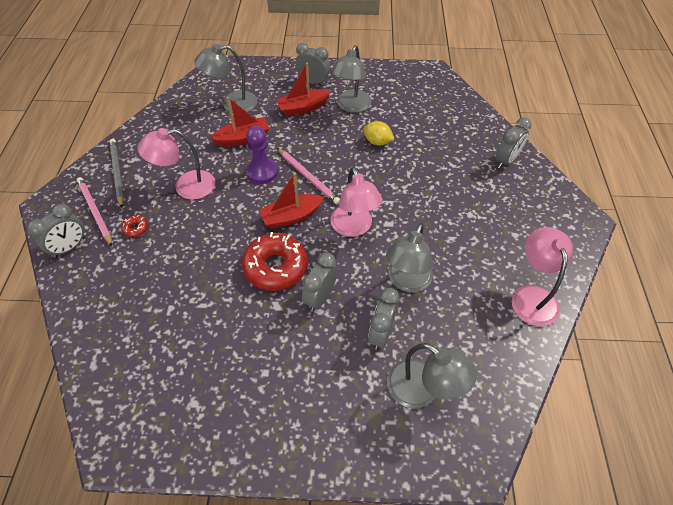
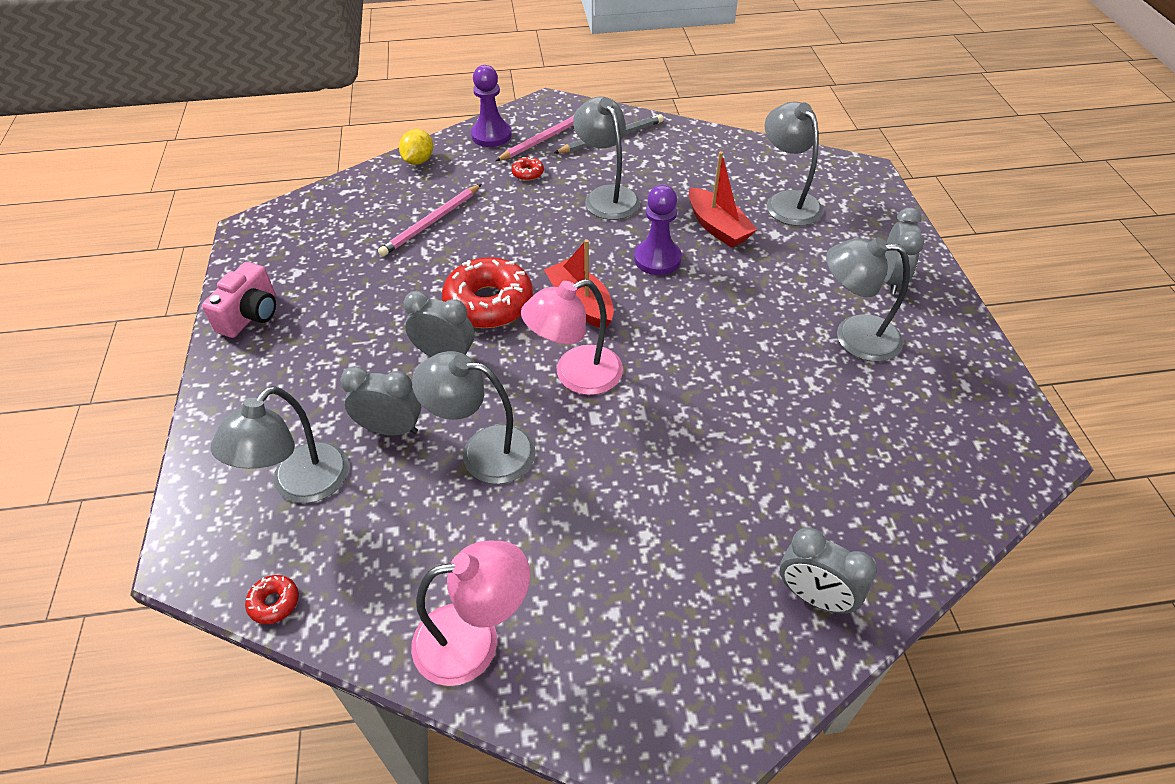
camera: 80 degrees right, 5 degrees down
grey clock [27,204,85,258] -> purple pawn [471,65,512,147]
pink lamp [137,128,215,200] -> grey lamp [573,96,640,220]
red boat [276,62,331,116] -> none
pink pencil [277,148,340,204] -> pink pencil moved to [378,184,482,257]
yellow lemon [363,121,394,145] -> yellow lemon moved to [399,129,433,165]
none -> pink camera [202,262,276,338]
none -> red donut [245,575,299,624]

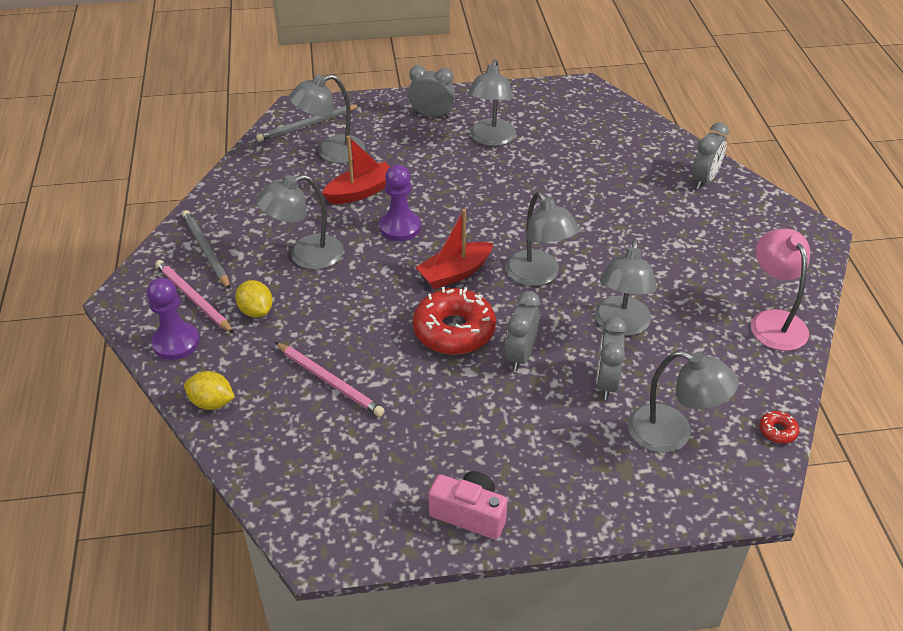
camera: 90 degrees left, 5 degrees down
red donut [511,156,544,181] -> yellow lemon [235,280,273,318]
pink lamp [521,279,623,395] -> grey lamp [505,192,579,286]
none -> grey pencil [256,105,360,142]

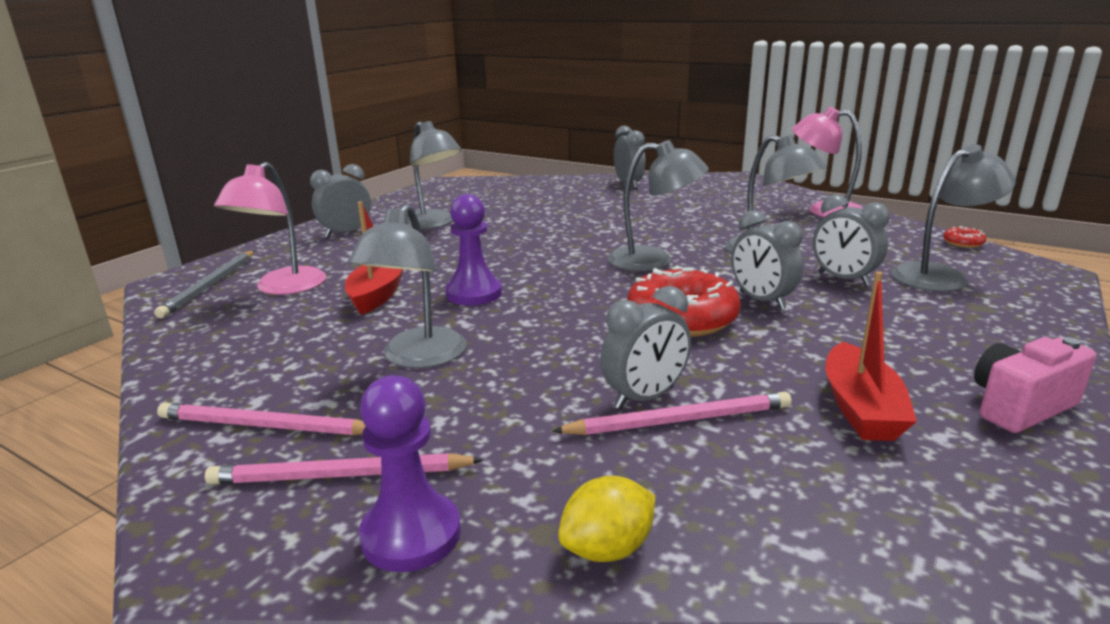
camera: 50 degrees left, 20 degrees down
grey pencil [182,210,230,289] -> pink pencil [157,402,366,435]
yellow lemon [235,280,273,318] -> none
grey lamp [289,74,365,163] -> pink lamp [214,162,326,295]
red boat [416,209,493,289] -> red boat moved to [825,271,917,441]
none -> grey clock [600,286,691,409]

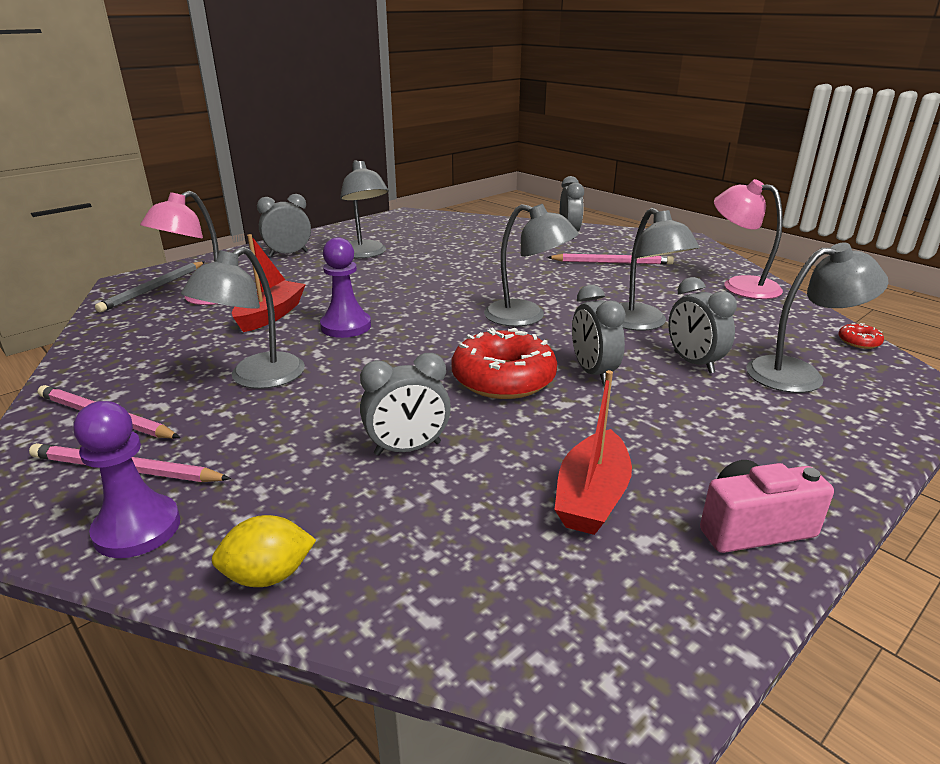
camera: 15 degrees right, 5 degrees up
pink pencil [552,392,791,435] -> pink pencil moved to [547,254,674,265]

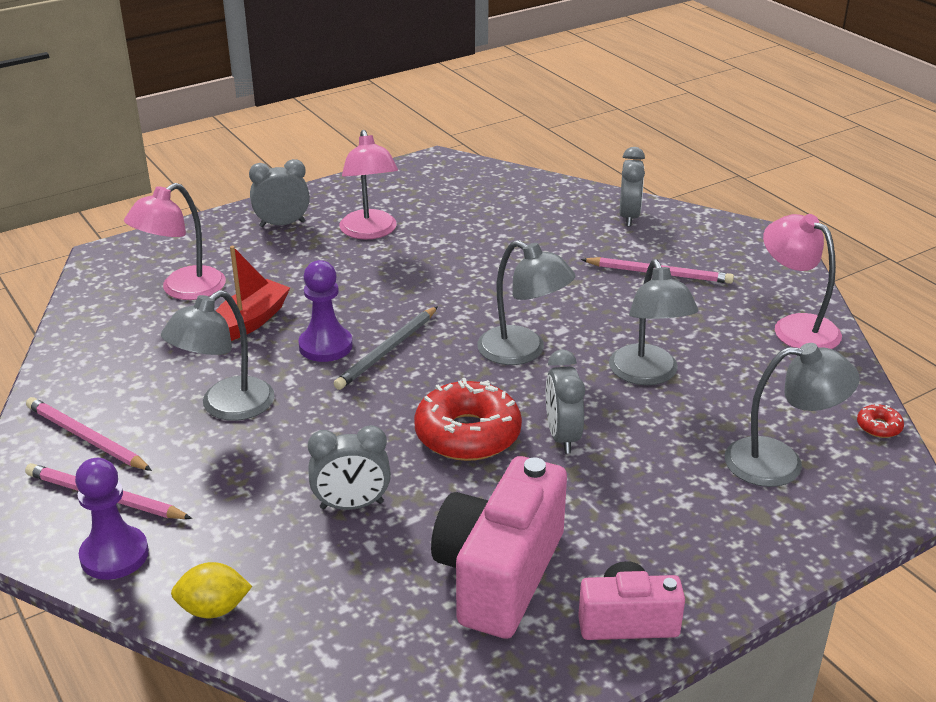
camera: 10 degrees right, 5 degrees up
grey pencil [95,261,205,312] -> grey pencil moved to [334,306,438,390]
grey lamp [340,160,389,258] -> pink lamp [339,130,398,239]
red boat [554,370,632,535] -> pink camera [431,456,567,639]
grey clock [668,277,737,373] -> none

